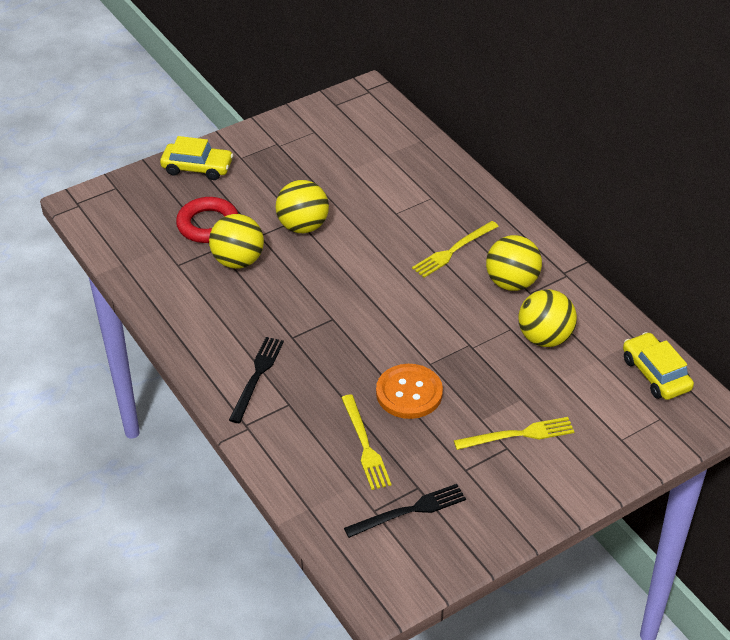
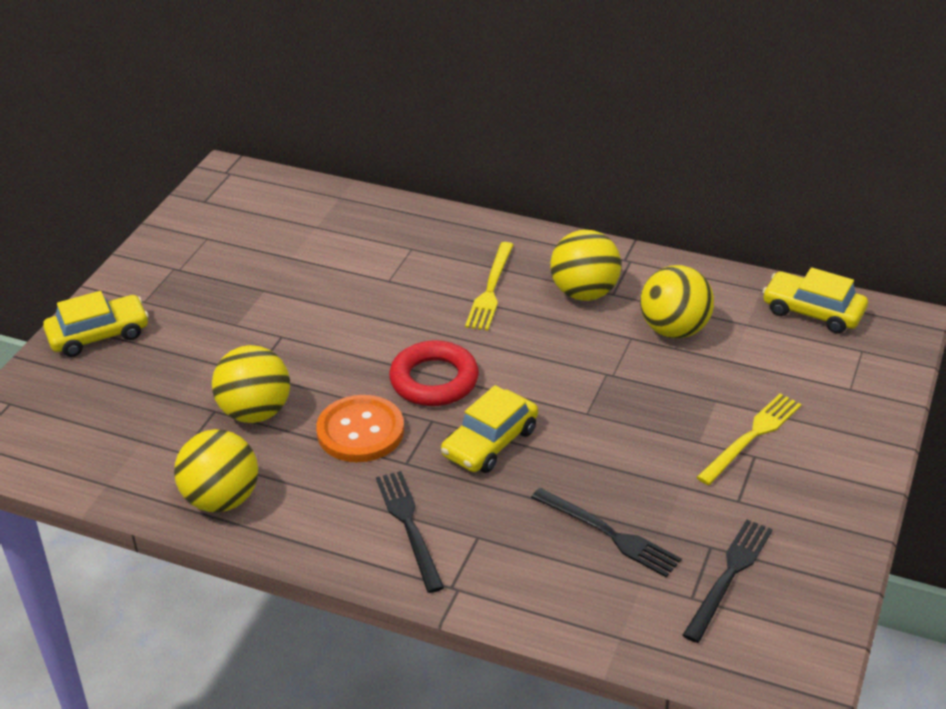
camera: 35 degrees left, 5 degrees down
red ring [176,197,238,243] -> red ring moved to [389,340,479,406]
yellow ball [276,180,329,233] -> yellow ball moved to [174,429,258,512]
yellow fork [341,394,391,490] -> black fork [531,488,682,577]
orange button [376,364,443,419] -> orange button moved to [316,395,404,462]
none -> yellow car [441,385,538,473]

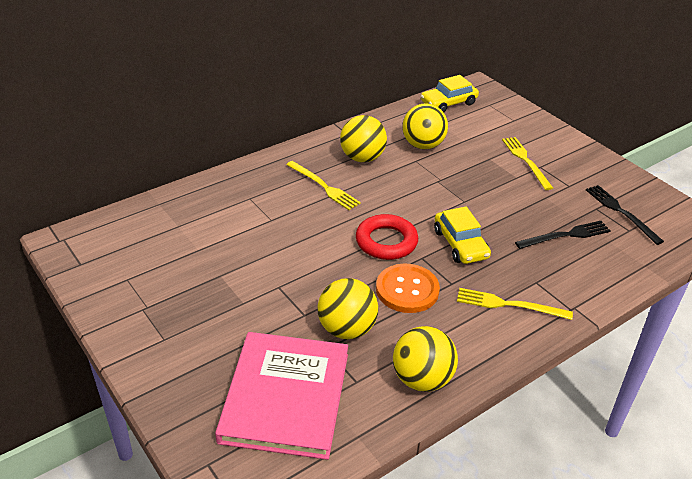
camera: 60 degrees left, 0 degrees up
yellow car [43,291,149,357] -> none
black fork [376,471,444,593] -> yellow fork [457,288,573,320]
none -> pink book [215,332,348,460]

